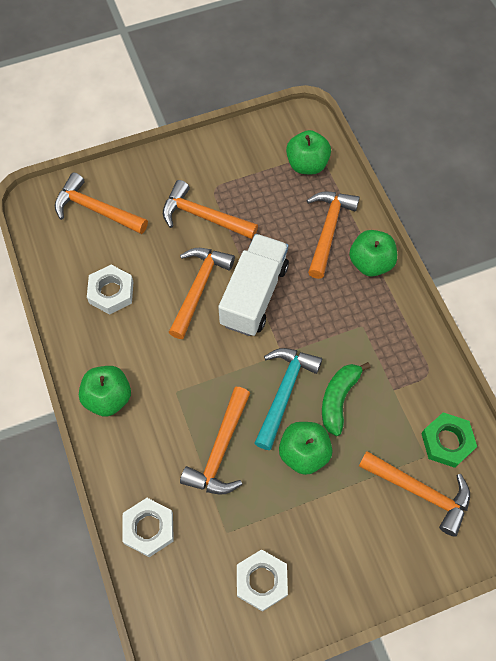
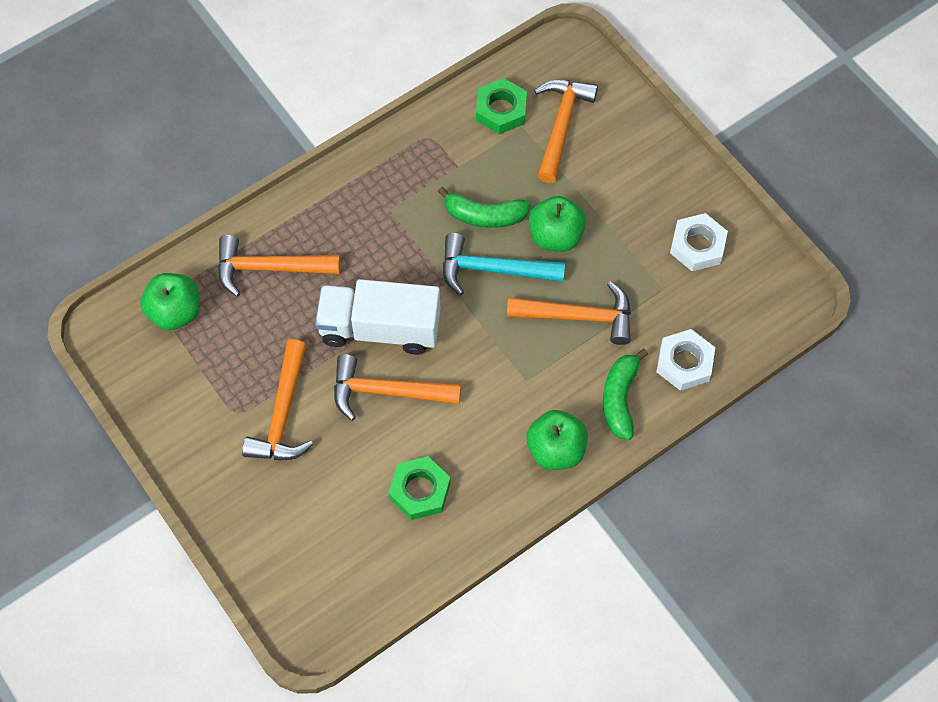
camera: 105 degrees left, 0 degrees up
orange hammer [55,172,148,234] -> none
white nut [87,265,133,315] -> green nut [389,456,451,520]
green apple [349,230,397,277] -> none
none -> green banana [603,349,648,440]

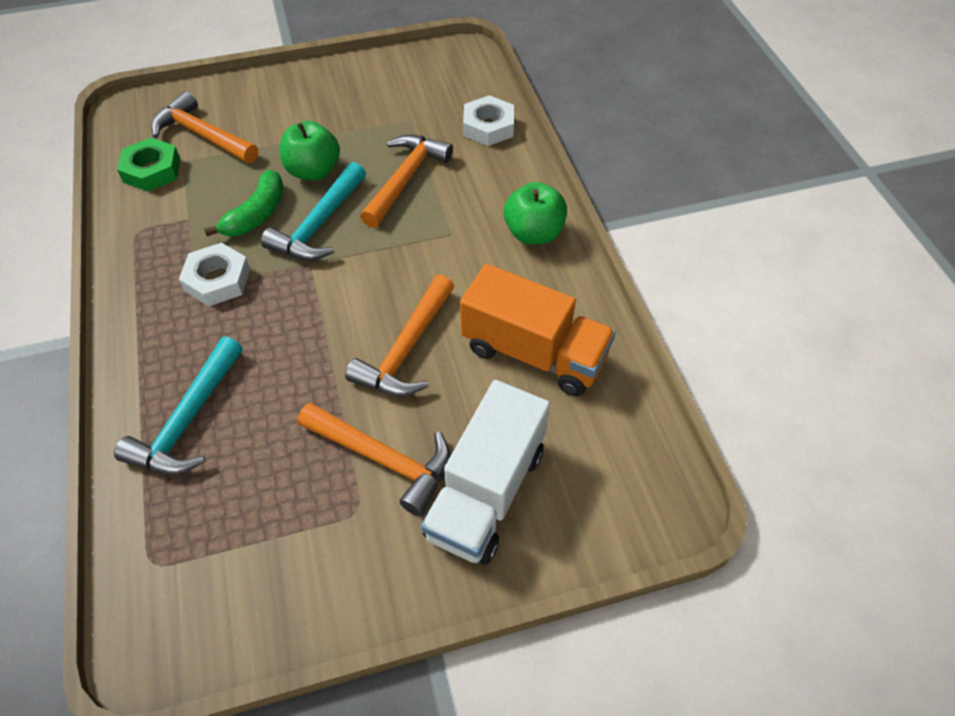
camera: 70 degrees left, 10 degrees down
green apple [140,273,200,330] -> none
orange hammer [218,235,341,297] -> turquoise hammer [114,336,243,475]
white truck [315,279,440,355] -> white truck moved to [421,380,550,565]
green nut [389,456,451,520] -> orange truck [460,264,616,396]
green banana [603,349,648,440] -> none
white nut [670,213,728,271] -> white nut moved to [179,243,250,306]

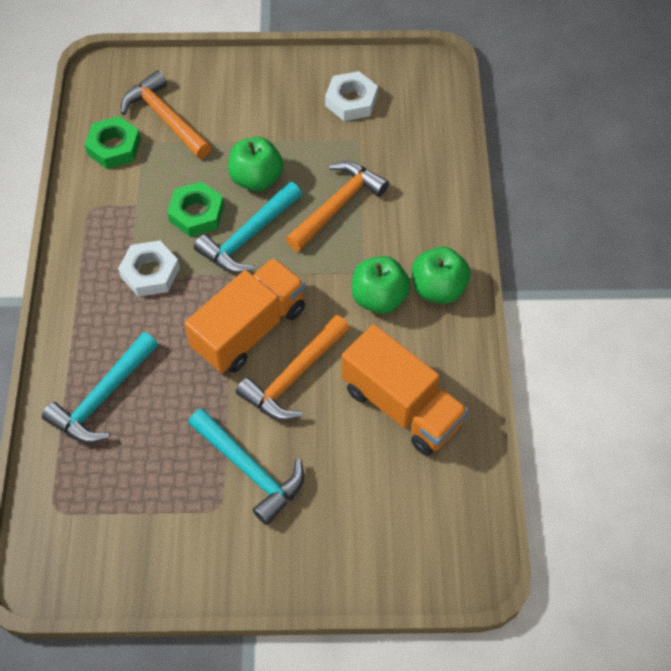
camera: 15 degrees right, 5 degrees up
green banana [204,170,284,237] -> green nut [167,181,224,237]
orange hammer [298,403,451,516] -> turquoise hammer [188,408,304,525]
white truck [421,380,550,565] -> none
white nut [463,95,514,146] -> white nut moved to [325,71,378,121]
none -> orange truck [184,258,305,373]
none -> green apple [352,256,411,314]

